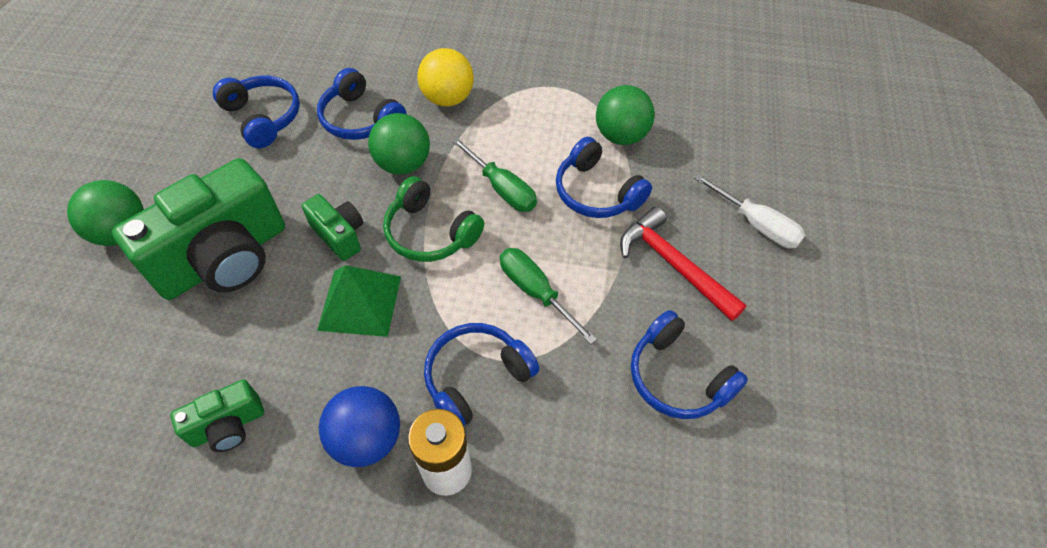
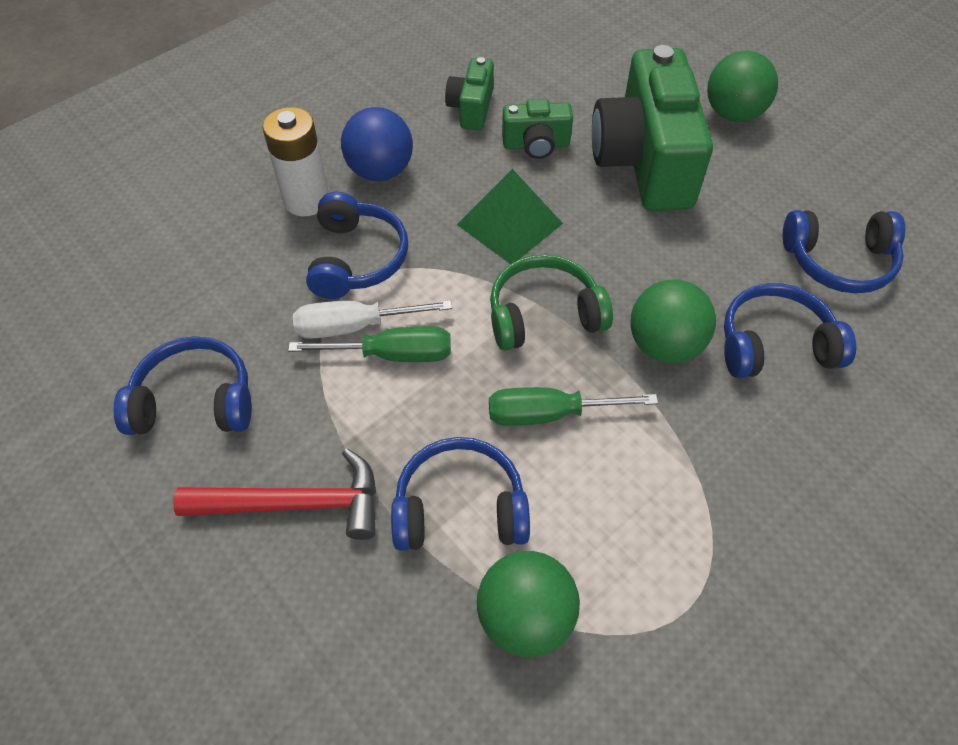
camera: 130 degrees right, 0 degrees up
green camera [302,194,363,261] -> green camera moved to [502,99,573,159]
yellow ball [417,48,474,107] -> none
white screwdriver [694,174,805,248] -> white screwdriver moved to [293,300,452,339]

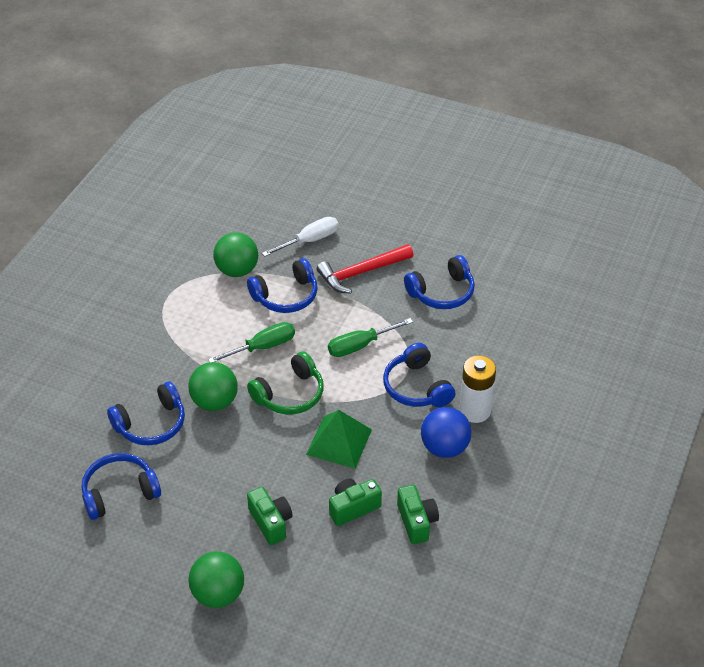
camera: 155 degrees right, 10 degrees down
white screwdriver [293,300,452,339] -> white screwdriver moved to [262,217,338,257]
green camera [592,45,713,211] -> green camera [247,487,292,545], size x0.48

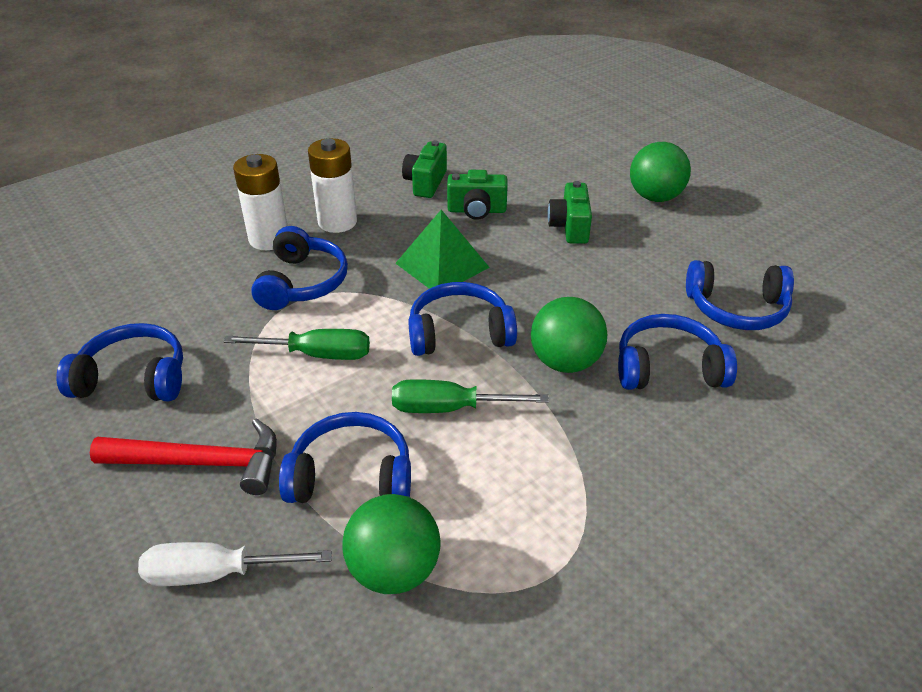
camera: 150 degrees left, 5 degrees down
green headphones [247,351,324,414] -> blue headphones [408,282,517,356]
blue ball [421,407,471,458] -> white battery [308,138,357,233]

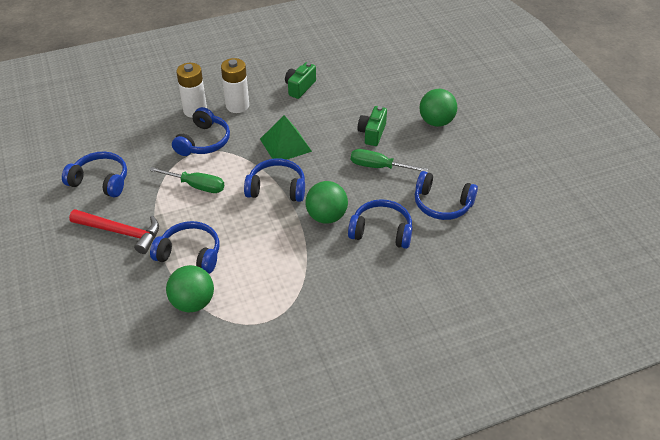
camera: 15 degrees right, 5 degrees up
white screwdriver [138,542,332,586] -> none
green screwdriver [392,379,549,413] -> green screwdriver moved to [351,149,428,172]
green camera [447,170,508,220] -> none

